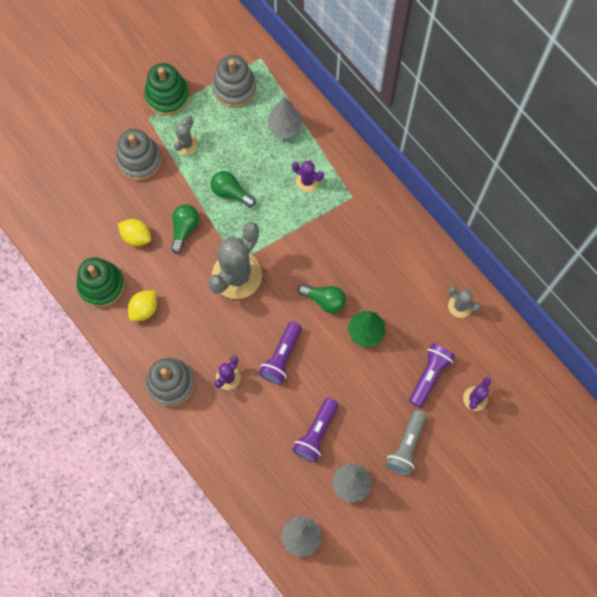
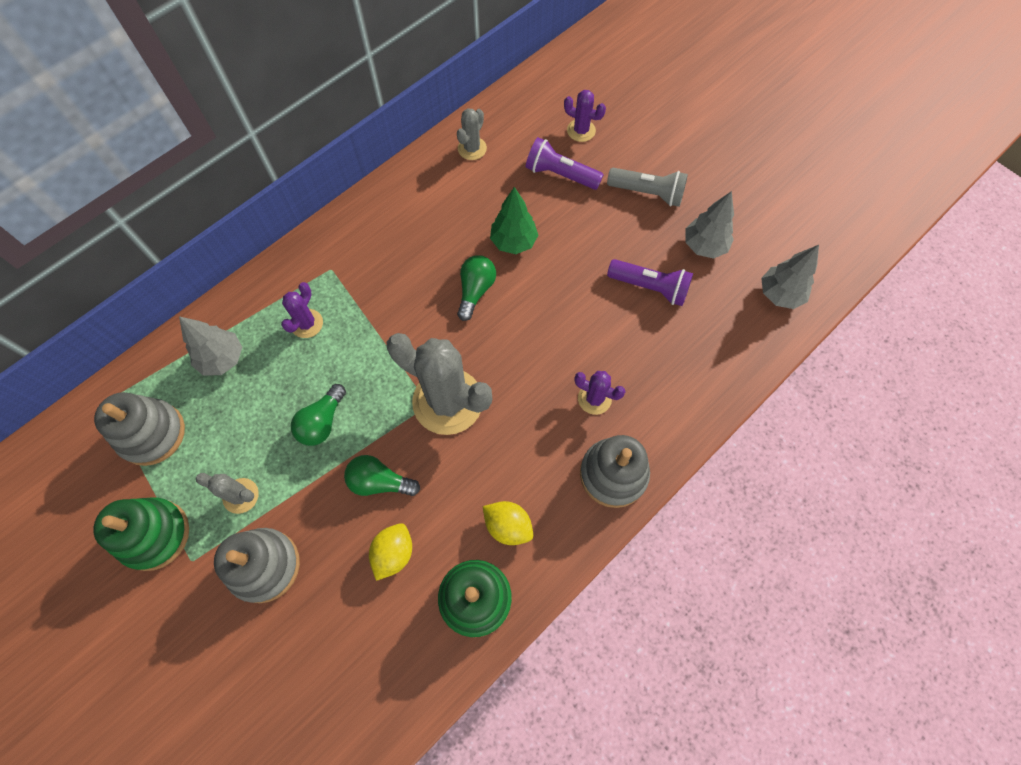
camera: 95 degrees left, 5 degrees down
purple flashlight [259,321,302,385] -> none

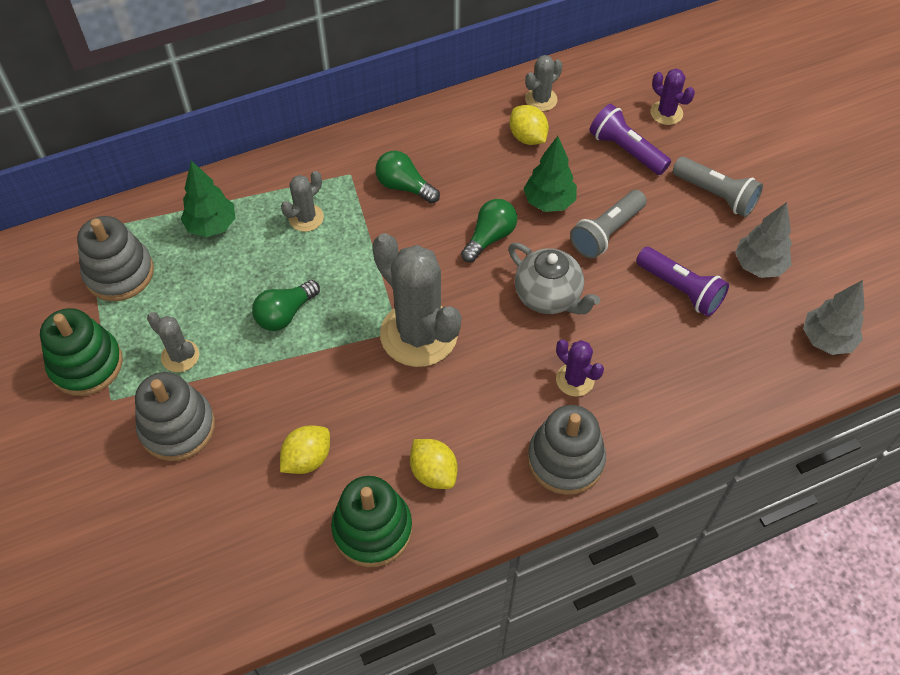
camera: 20 degrees right, 10 degrees down
grey tree [179,316,242,376] -> green tree [181,161,236,237]
purple cactus [281,282,323,338] -> grey cactus [281,171,324,232]
green light bulb [344,455,420,496] -> green light bulb moved to [375,151,440,204]
none -> grey teapot [508,243,600,314]
none -> yellow lemon [510,105,549,145]
none -> grey flashlight [570,190,647,259]

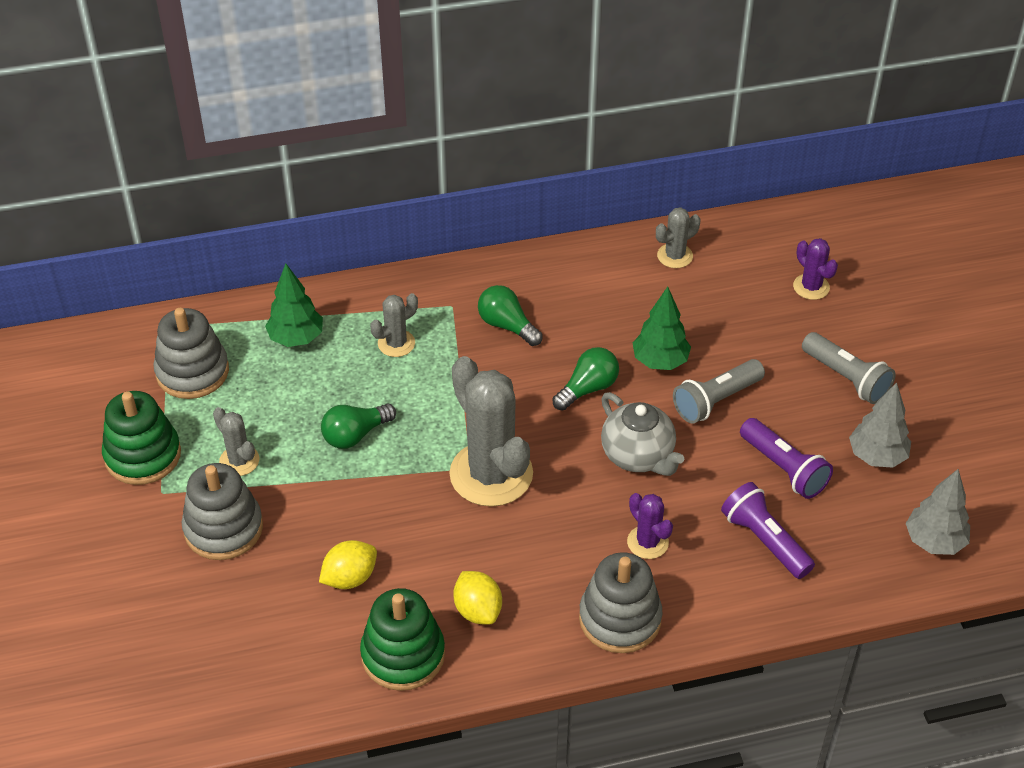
camera: 10 degrees right, 10 degrees down
yellow lemon [510,105,549,145] -> none
purple flashlight [589,104,671,175] -> purple flashlight moved to [721,482,815,579]

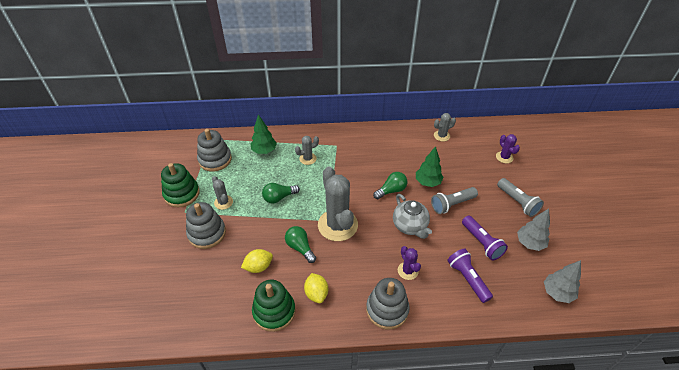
camera: 10 degrees right, 0 degrees up
green light bulb [478,285,543,346] -> green light bulb moved to [285,226,316,263]

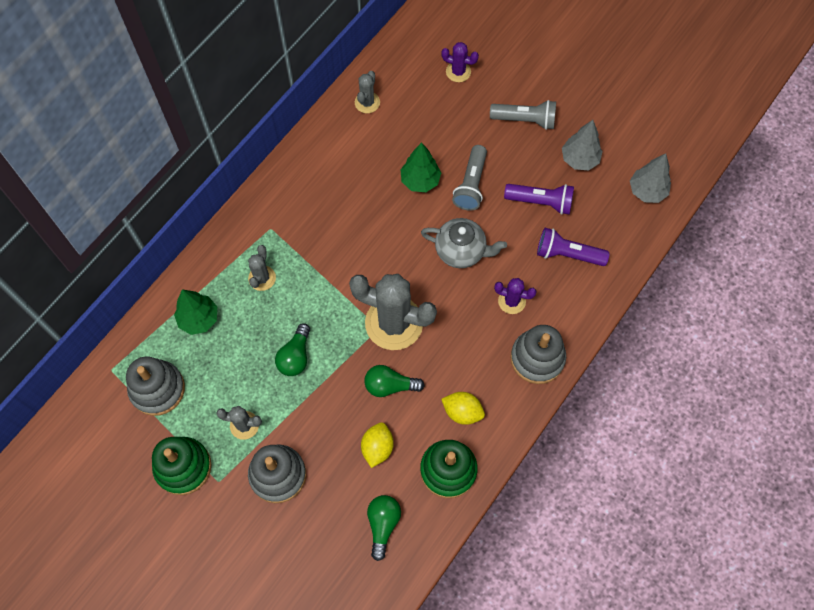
camera: 50 degrees left, 20 degrees up
green light bulb [373,172,407,199] -> green light bulb moved to [367,495,401,561]

